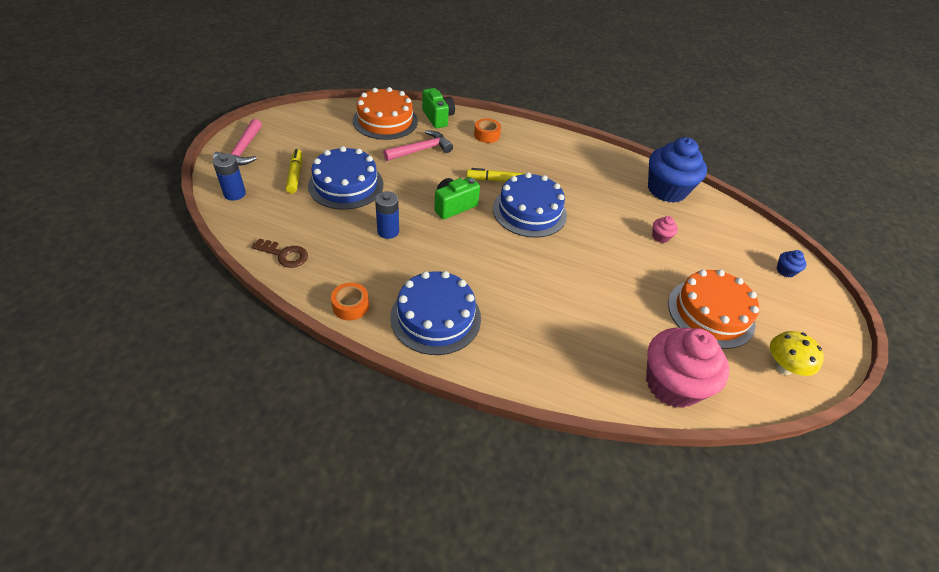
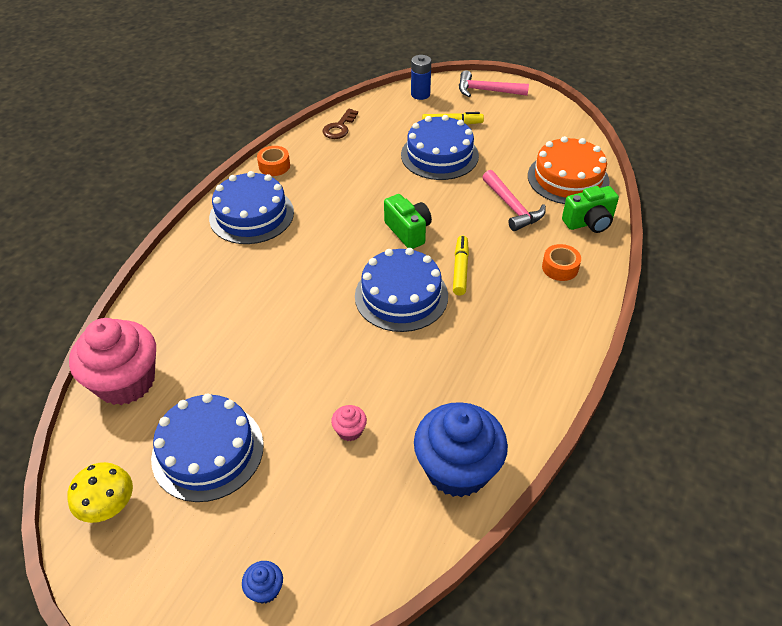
camera: 100 degrees right, 0 degrees up
blue battery [375,191,399,239] -> none
orange cake [668,269,759,349] -> blue cake [151,393,264,502]

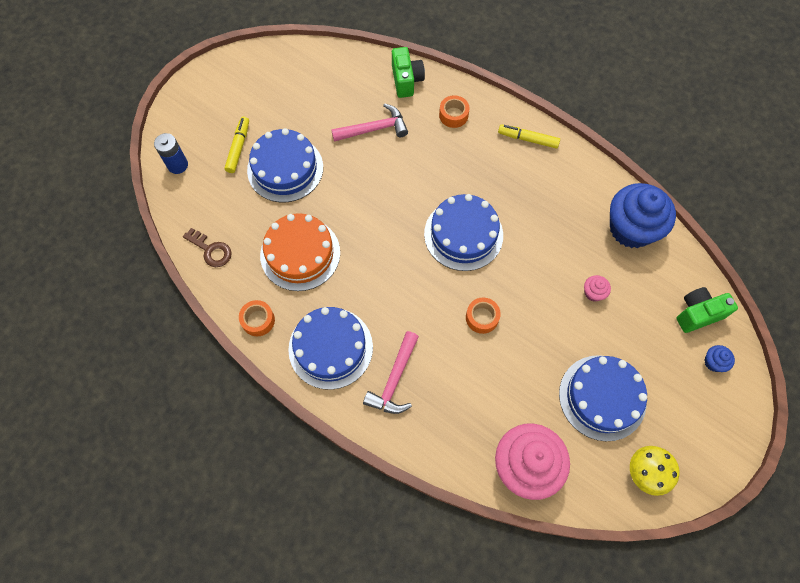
camera: 80 degrees left, 20 degrees up
green camera [384,194,432,249] -> green camera moved to [677,287,738,333]
yellow marker [453,236,469,295] -> yellow marker moved to [498,124,560,149]
pink hammer [459,70,529,97] -> pink hammer moved to [363,331,419,414]
orange cake [528,136,610,204] -> orange cake moved to [260,213,340,291]
none -> orange tape [466,297,501,334]

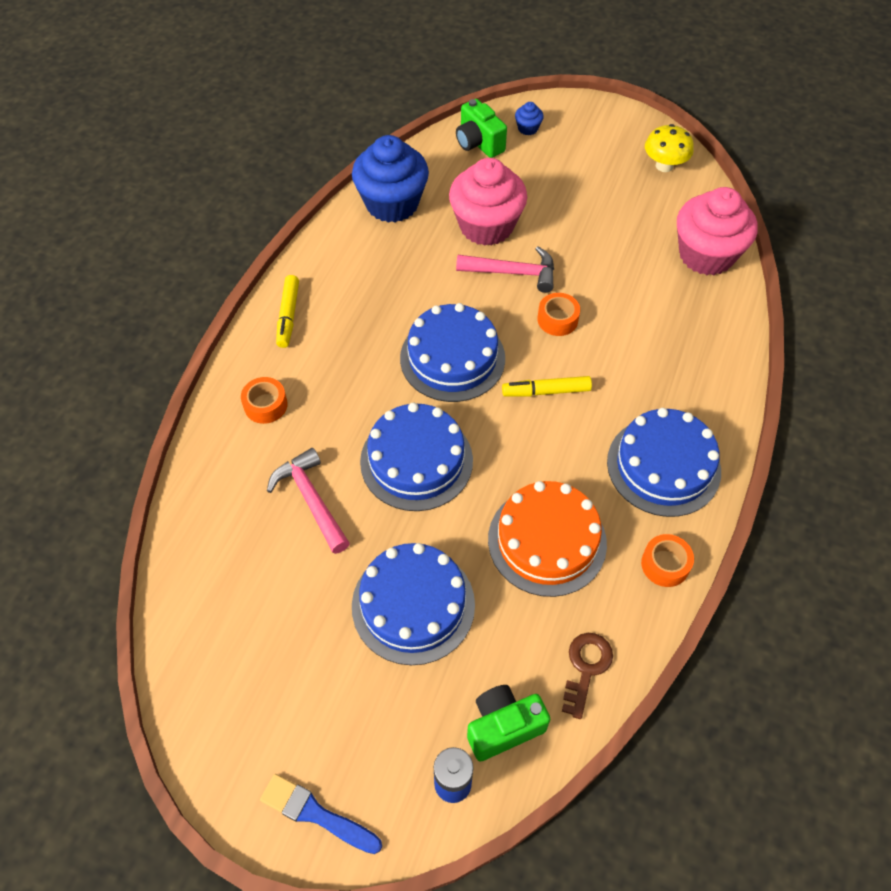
camera: 105 degrees left, 10 degrees down
yellow marker [224,117,249,173] -> yellow marker moved to [502,376,592,397]
pink hammer [363,331,419,414] -> pink hammer moved to [456,246,554,293]
green camera [392,47,425,98] -> green camera moved to [467,685,550,761]
blue cake [559,355,647,441] -> blue cake moved to [360,403,473,511]
pink cupcake [584,275,611,302] -> pink cupcake [449,158,527,246], size x2.46
none -> blue brush [260,774,382,854]

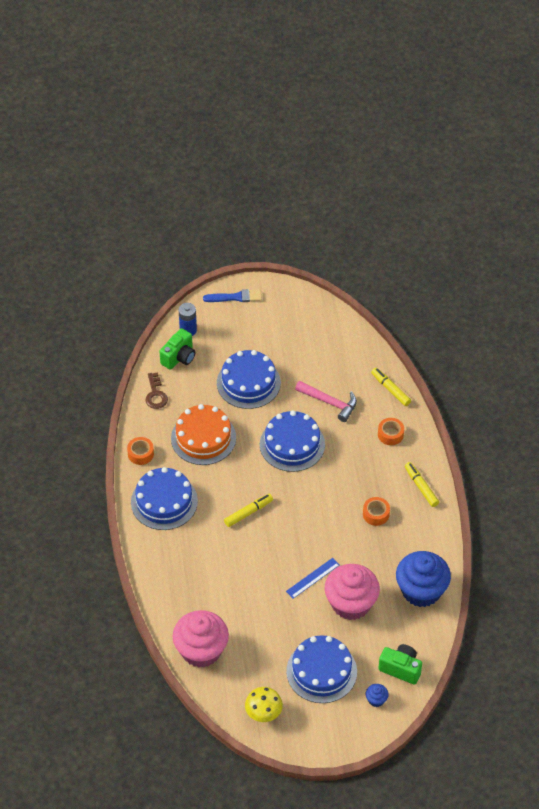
camera: 150 degrees right, 5 degrees down
blue cake [400,303,505,402] -> blue cake moved to [286,635,357,703]
pink hammer [456,246,554,293] -> blue ruler [286,558,340,599]
orange tape [537,293,580,336] -> orange tape moved to [363,497,390,526]
none -> yellow marker [371,368,411,406]

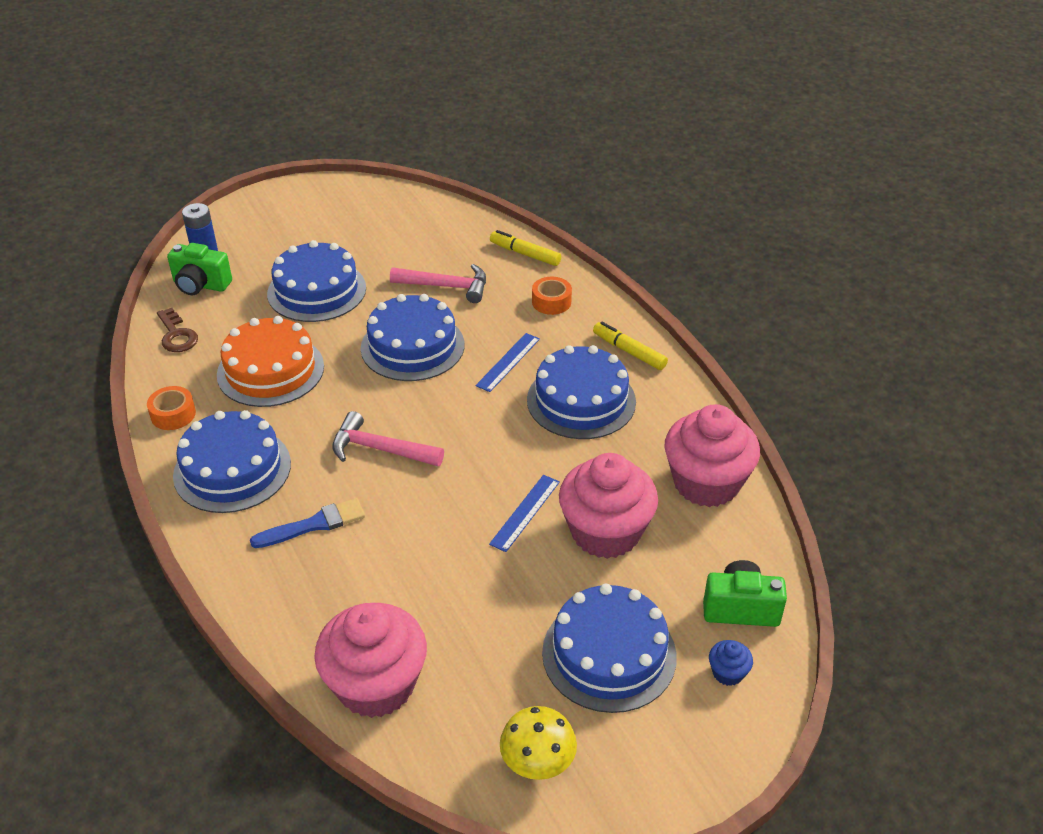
camera: 20 degrees left, 10 degrees down
green camera [159,328,196,370] -> green camera turned 90 degrees clockwise [167,243,232,295]
blue brush [203,289,262,302] -> blue brush moved to [250,498,365,548]
yellow marker [224,494,273,527] -> pink hammer [332,411,444,467]
orange tape [363,497,390,526] -> blue cake [527,345,636,439]
blue cupcake [396,551,451,607] -> pink cupcake [665,404,760,507]
none -> blue ruler [476,333,540,392]

